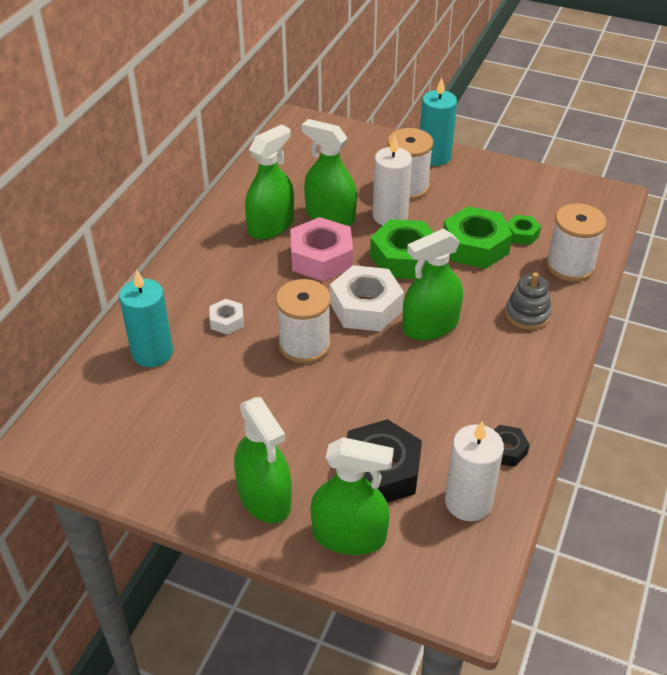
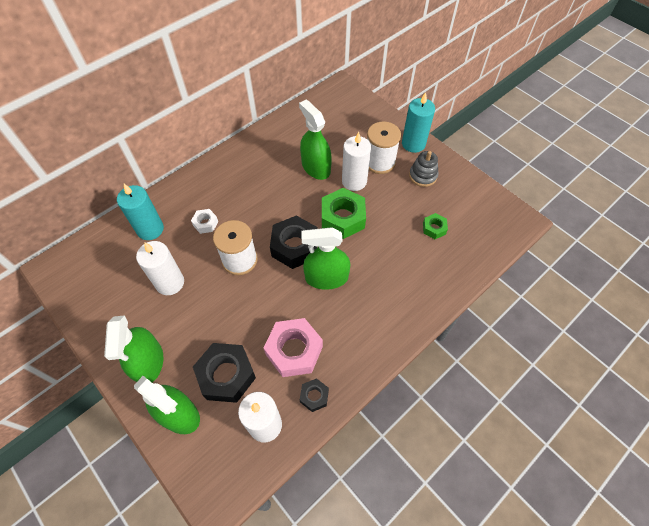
camera: 25 degrees right, 15 degrees up
green spray bottle [245,124,294,239] -> none
pink nut [290,217,353,281] -> pink nut moved to [264,318,323,377]
white nut [330,265,404,332] -> black nut [270,215,318,269]
green nut [443,206,512,269] -> none
grey stacking toy [505,272,552,330] -> grey stacking toy moved to [409,151,438,187]
white spool [546,203,607,282] -> none
none -> white candle [136,241,184,295]

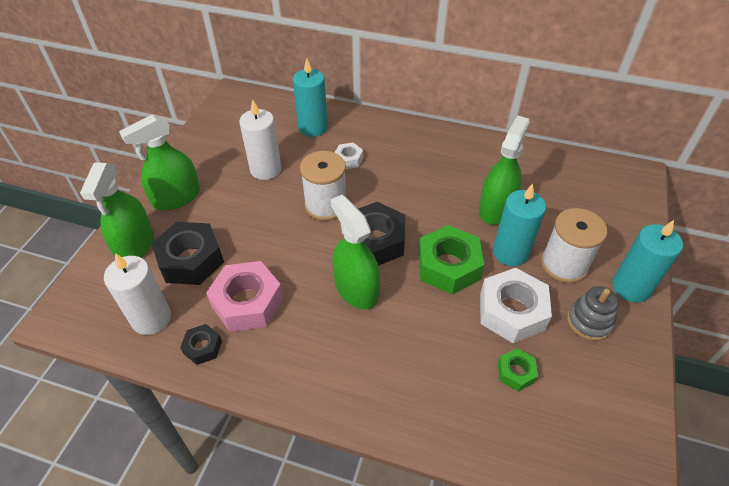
camera: 60 degrees right, 10 degrees down
white candle [342,132,371,191] -> turquoise candle [493,184,546,266]
none -> white nut [480,268,552,343]

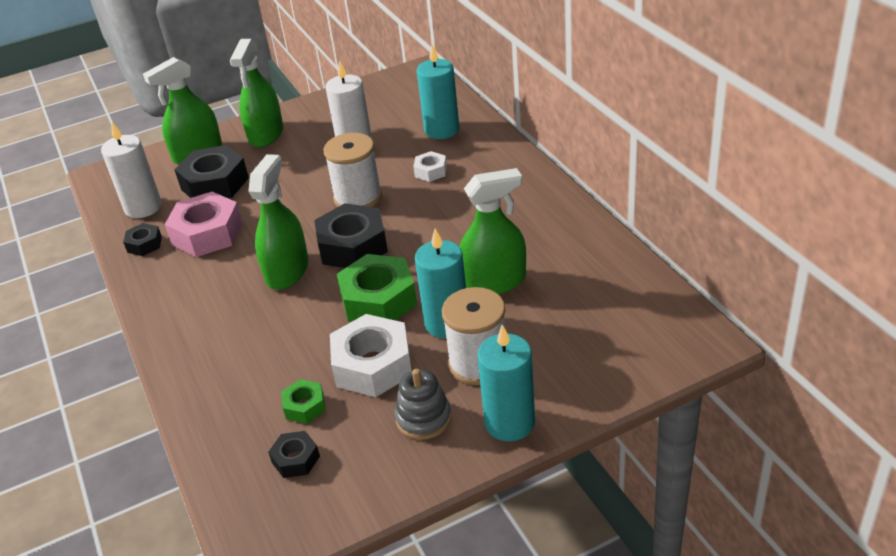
camera: 50 degrees right, 10 degrees down
green spray bottle [119,114,200,211] -> green spray bottle turned 90 degrees counterclockwise [230,39,283,148]
none -> black nut [268,431,320,478]

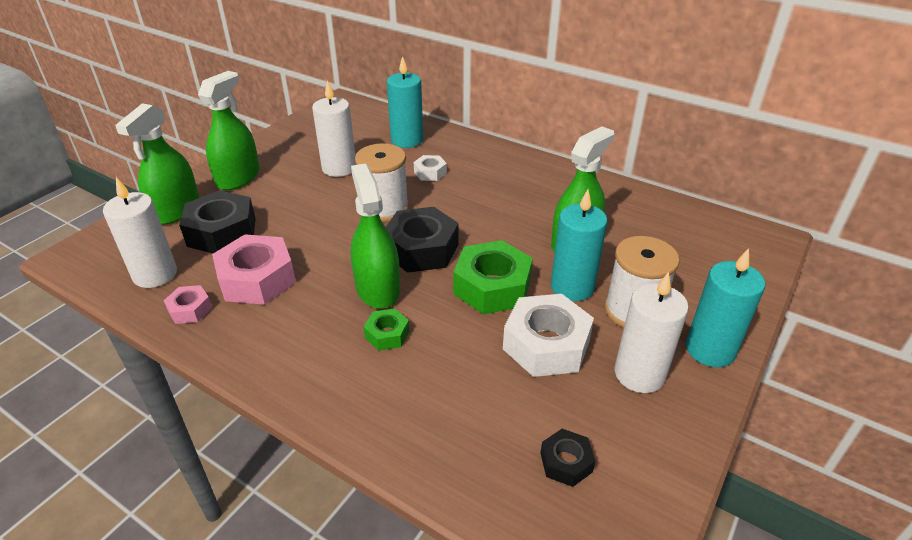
camera: 35 degrees left, 0 degrees up
black nut [123,223,162,256] -> pink nut [164,285,212,324]
green spray bottle [230,39,283,148] -> green spray bottle turned 135 degrees counterclockwise [198,71,260,190]
green nut [281,379,326,424] -> green nut moved to [364,308,409,351]
grey stacking toy [395,369,451,440] -> white candle [614,272,689,393]

